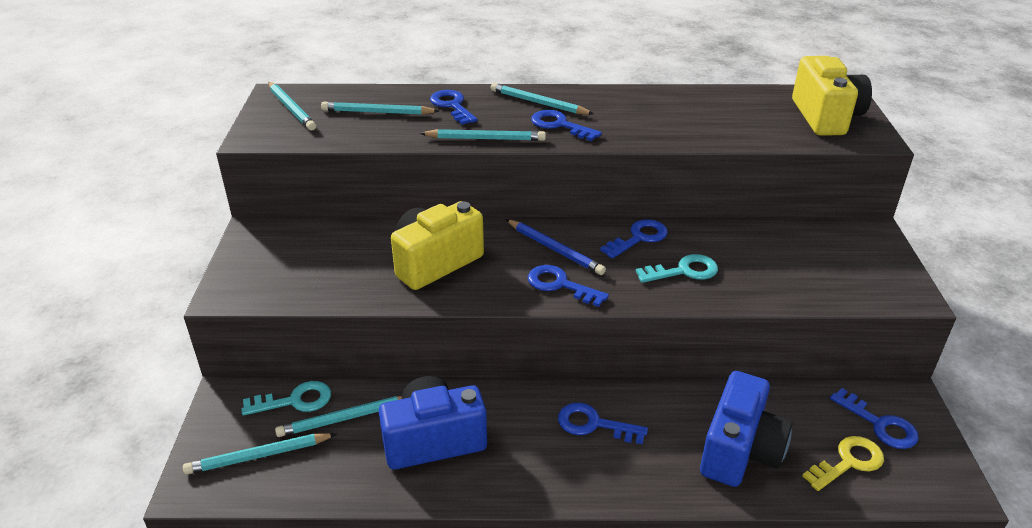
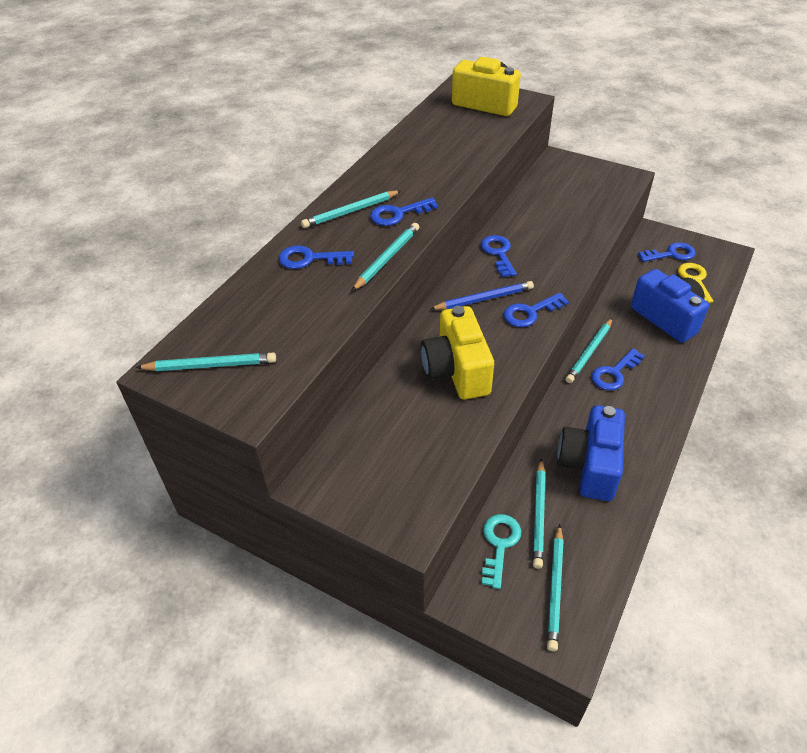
camera: 60 degrees left, 10 degrees up
turquoise pencil [321,102,439,115] -> turquoise pencil moved to [565,318,613,383]
turquoise key [636,254,718,283] -> none

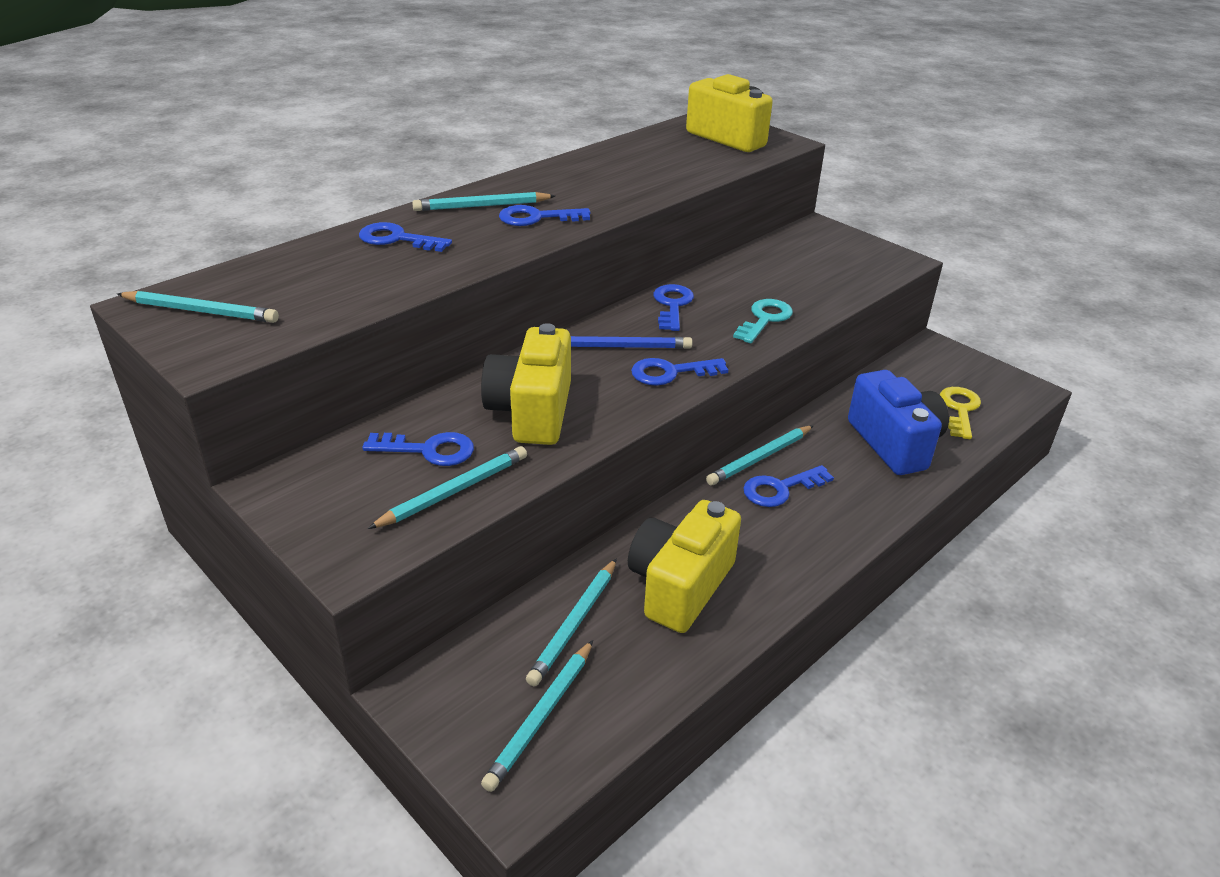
camera: 15 degrees right, 10 degrees down
turquoise pencil [352,223,419,291] -> turquoise pencil moved to [367,446,527,529]
turquoise key [482,514,521,589] -> turquoise key moved to [733,299,793,343]
blue camera [557,405,625,501] -> yellow camera [628,500,741,633]
blue key [638,242,695,262] -> blue key moved to [362,432,474,466]

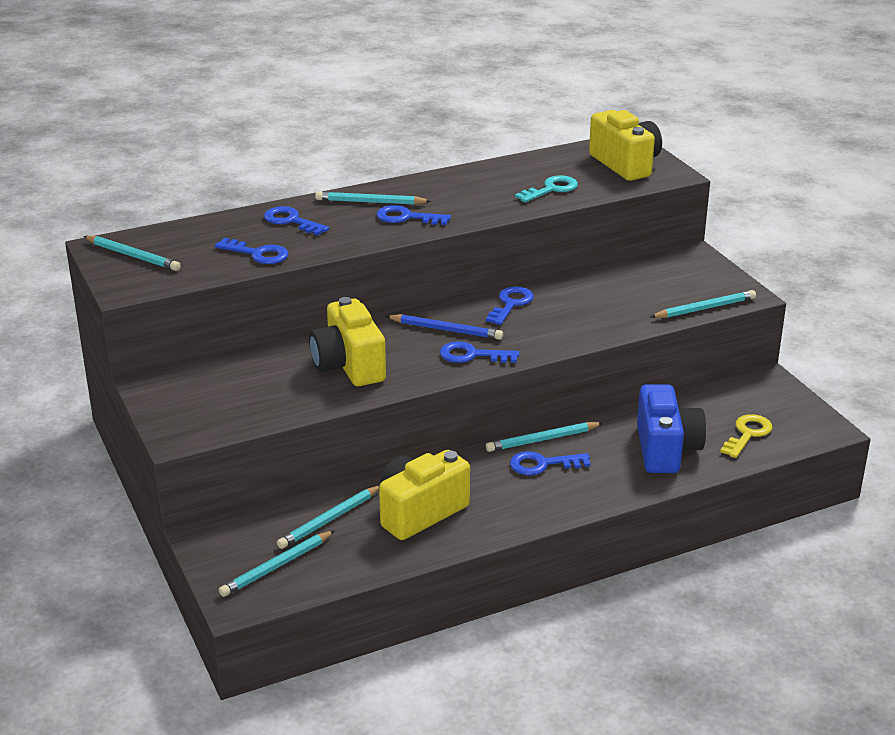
camera: 20 degrees right, 5 degrees down
blue key [362,432,474,466] -> blue key moved to [215,238,289,264]
turquoise pencil [367,446,527,529] -> turquoise pencil moved to [650,290,756,318]
yellow camera [481,323,571,445] -> yellow camera turned 45 degrees counterclockwise [309,297,386,386]
turquoise key [733,299,793,343] -> turquoise key moved to [515,175,578,202]

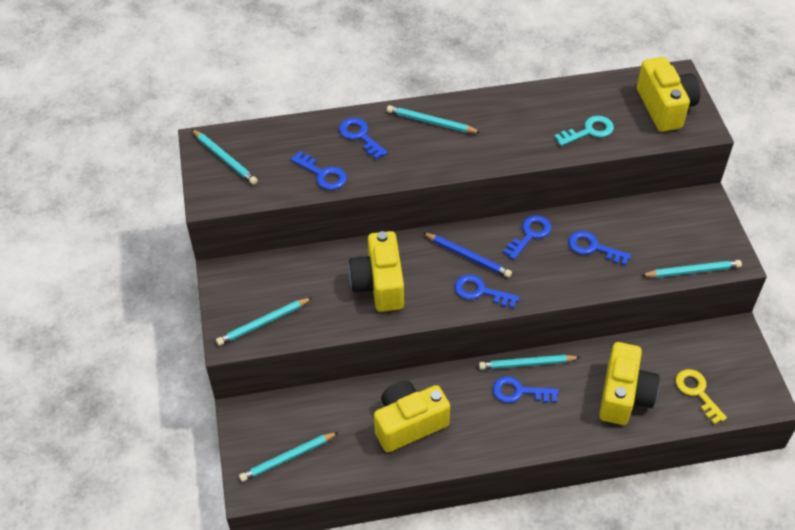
camera: 15 degrees right, 20 degrees up
turquoise pencil [277,486,379,549] -> turquoise pencil moved to [216,297,313,346]
blue key [376,205,451,225] -> blue key moved to [568,231,631,266]
blue camera [637,384,706,473] -> yellow camera [599,342,660,425]
yellow key [720,414,772,458] -> yellow key turned 75 degrees counterclockwise [676,369,727,424]

